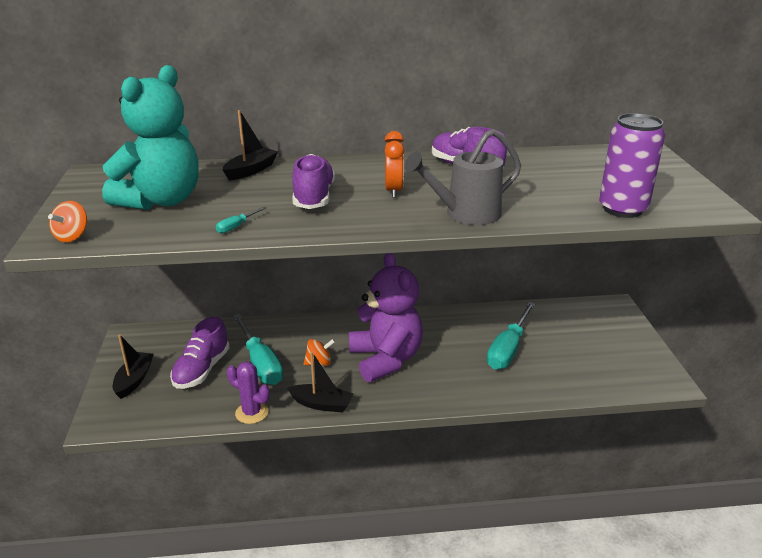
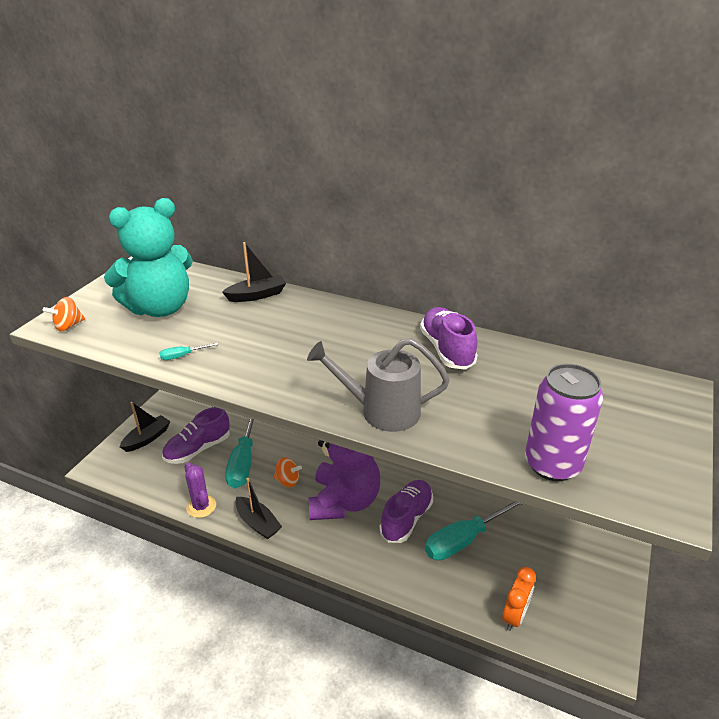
camera: 30 degrees right, 5 degrees up
purple shoe [292,154,335,209] -> purple shoe moved to [380,480,433,543]
orange clock [385,131,405,198] -> orange clock moved to [502,567,536,631]

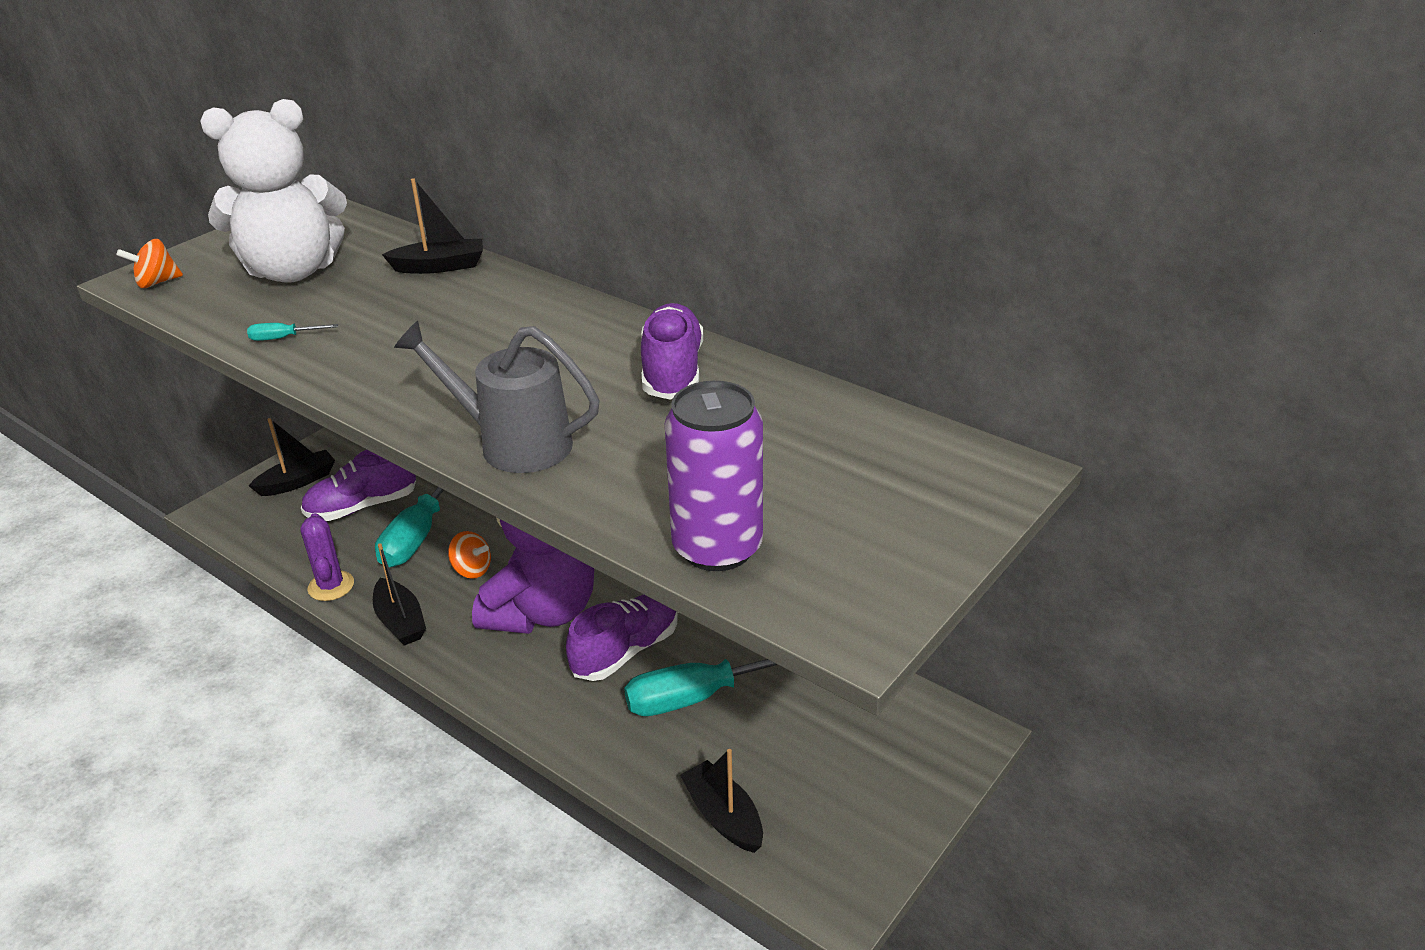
camera: 15 degrees right, 0 degrees up
turquoise teddy bear [104,198,193,317] -> white teddy bear [200,99,347,283]
orange clock [502,567,536,631] -> black boat [680,749,763,853]

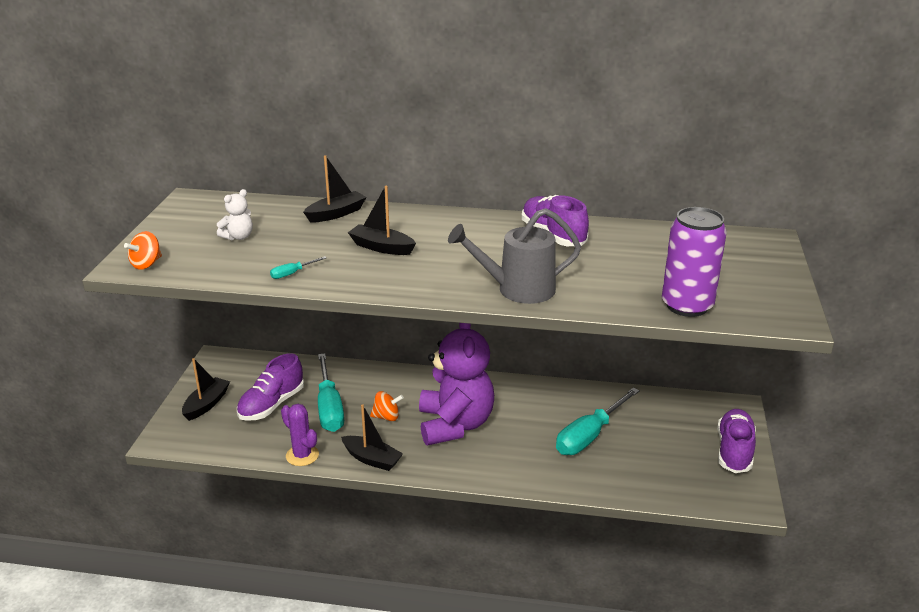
camera: 30 degrees left, 5 degrees down
white teddy bear [200,99,347,283] -> white teddy bear [217,189,253,240], size x0.40
purple shoe [566,594,678,681] -> purple shoe moved to [717,409,756,473]
black boat [680,749,763,853] -> black boat moved to [348,186,416,255]

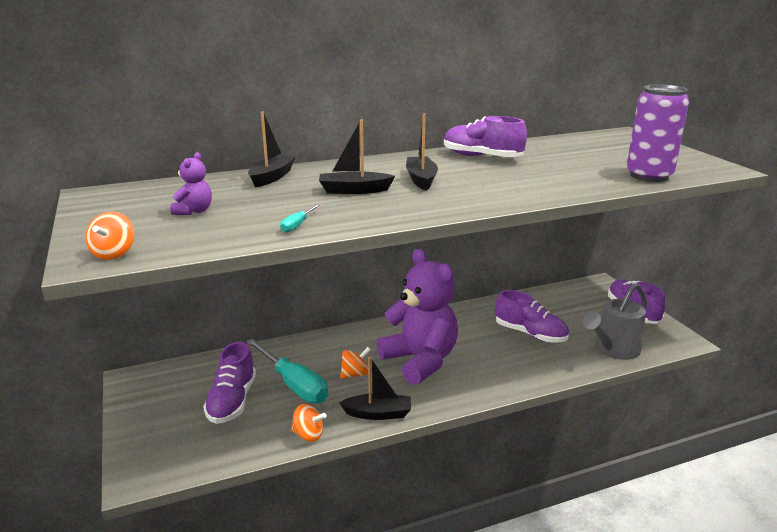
camera: 30 degrees left, 5 degrees down
black boat [182,358,230,421] -> black boat moved to [406,113,438,191]
white teddy bear [217,189,253,240] -> purple teddy bear [170,152,212,215]
purple cactus [281,404,319,466] -> orange spinning top [291,404,327,442]
grey watering can [448,208,581,304] -> grey watering can moved to [583,283,647,360]
turquoise screwdriver [556,387,640,455] -> purple shoe [495,290,569,343]

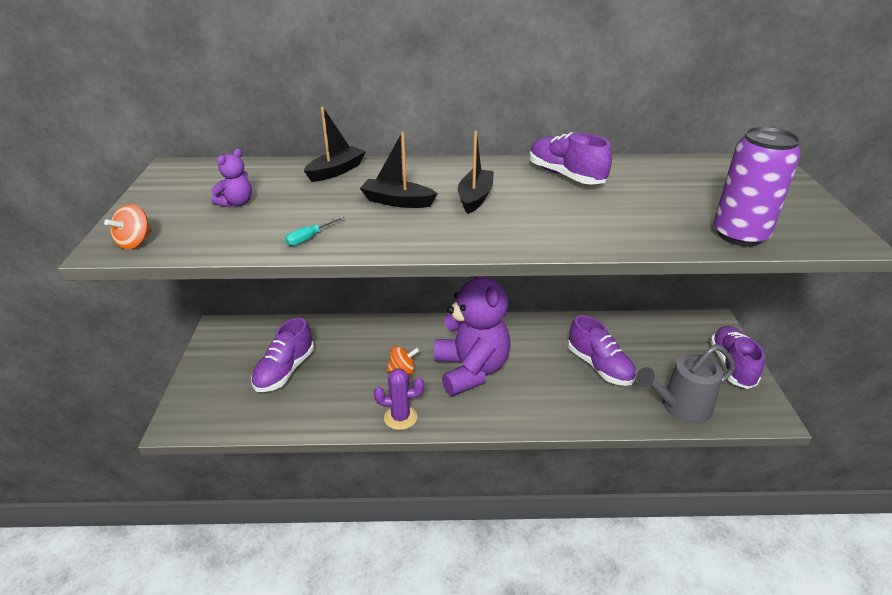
camera: 20 degrees right, 10 degrees up
turquoise screwdriver [246,338,328,403] -> none
orange spinning top [291,404,327,442] -> none
black boat [339,357,411,420] -> purple cactus [374,368,424,430]

